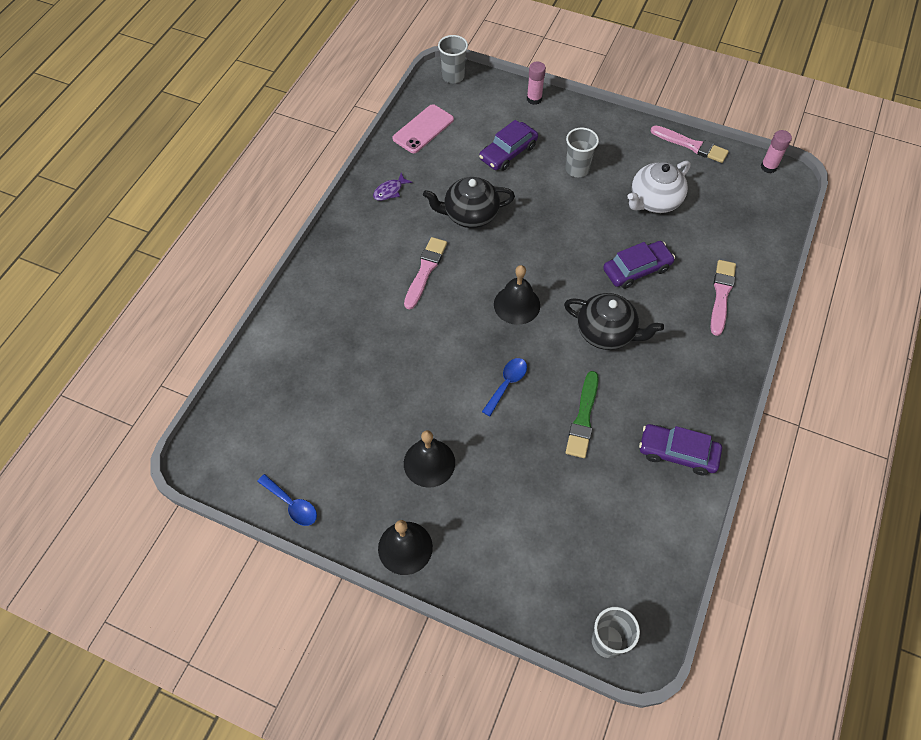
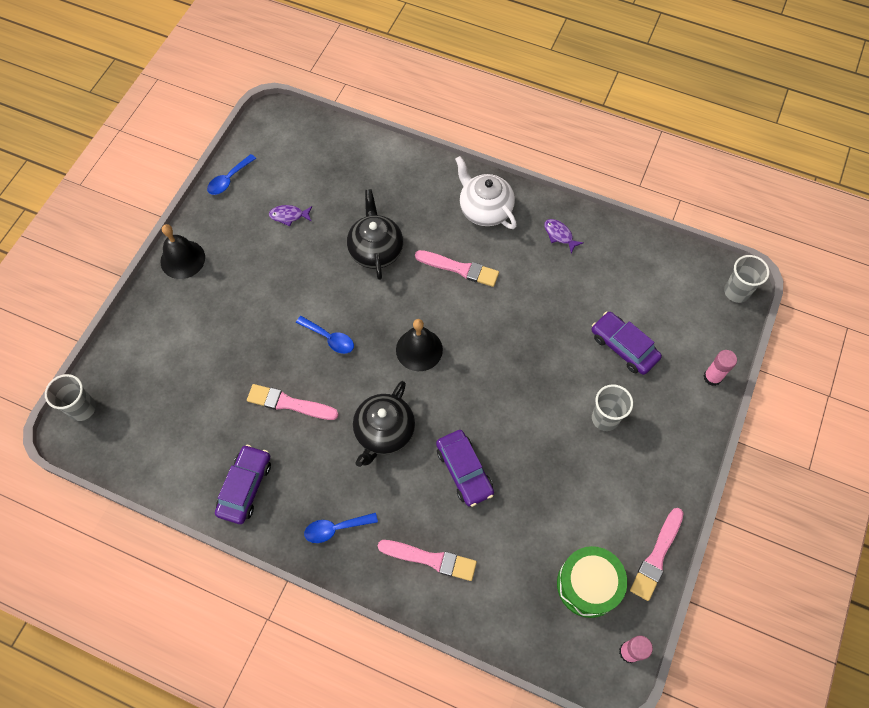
camera: 90 degrees right, 5 degrees up
pink phone [392,104,454,153] -> none
black bell [404,430,455,488] -> none
black teapot [423,177,515,228] -> black teapot moved to [347,189,403,280]
green brush [566,371,599,458] -> pink brush [247,384,339,420]
white teapot [627,161,691,213] -> white teapot moved to [455,156,517,229]
none -> purple fish [269,205,312,227]
none -> blue spoon [304,513,378,543]
none -> green drum [557,546,627,618]

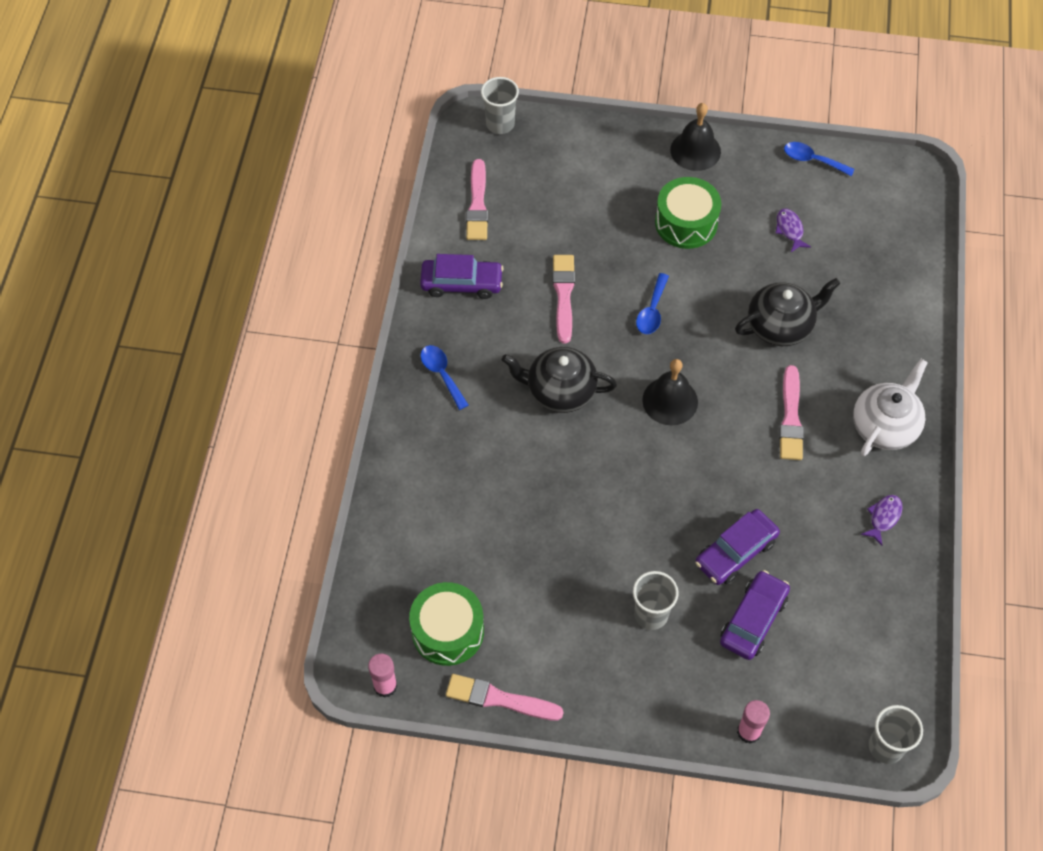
camera: 75 degrees right, 5 degrees down
pink brush [378,540,477,581] -> pink brush moved to [466,159,488,240]
purple car [436,430,494,507] -> purple car moved to [695,509,780,585]
none -> green drum [655,177,721,249]

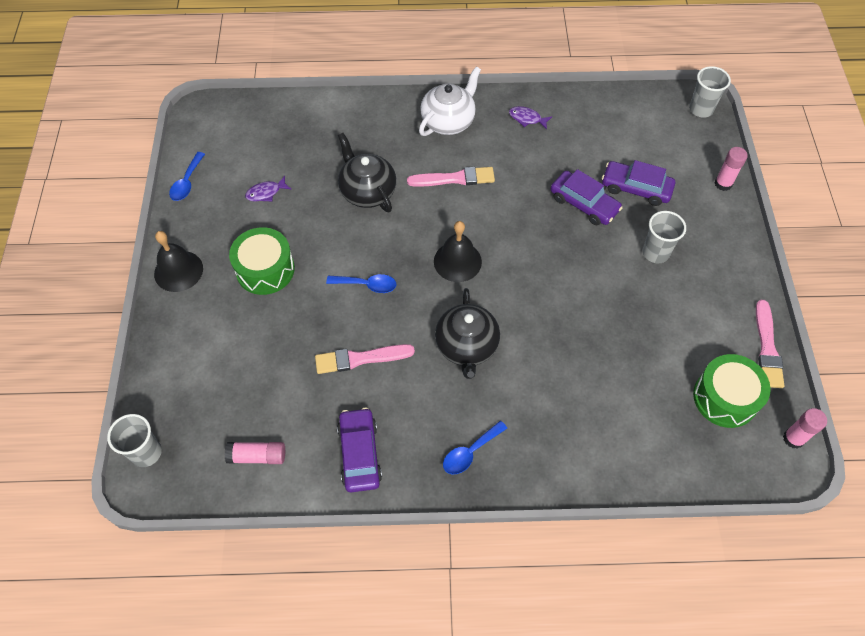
camera: 100 degrees left, 0 degrees up
pink brush [466,159,488,240] -> pink glue stick [225,442,285,464]
white teapot [853,359,928,456] -> white teapot turned 105 degrees clockwise [419,66,481,136]

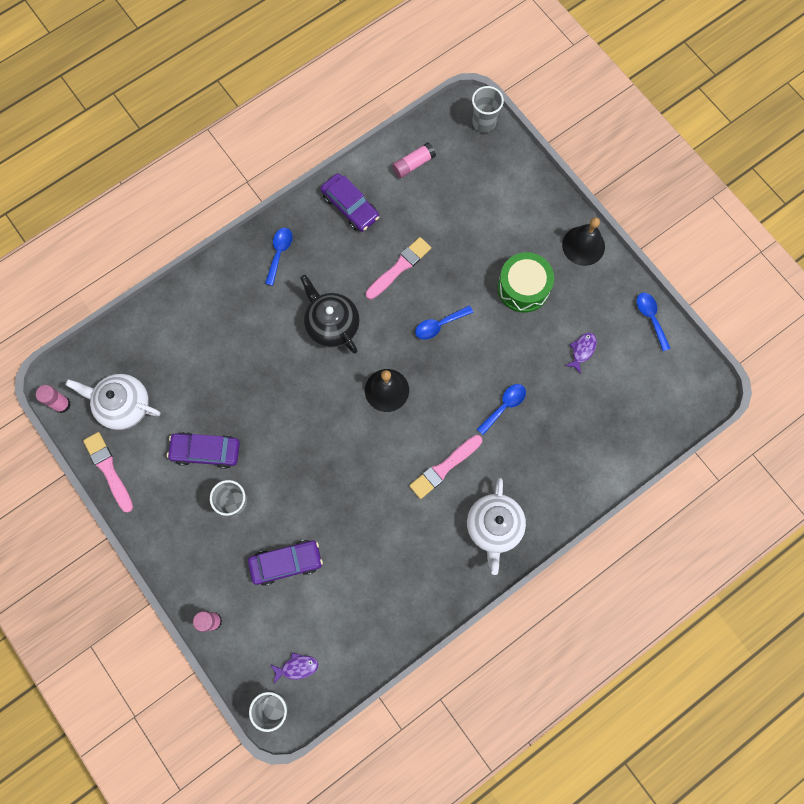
camera: 145 degrees right, 15 degrees up
black teapot [338,133,396,212] -> blue spoon [477,384,526,435]
purple fish [509,106,552,130] -> purple fish moved to [270,653,318,683]
purple car [550,169,623,225] -> purple car moved to [167,432,240,469]
green drum [693,354,770,428] -> white teapot [65,374,160,430]

